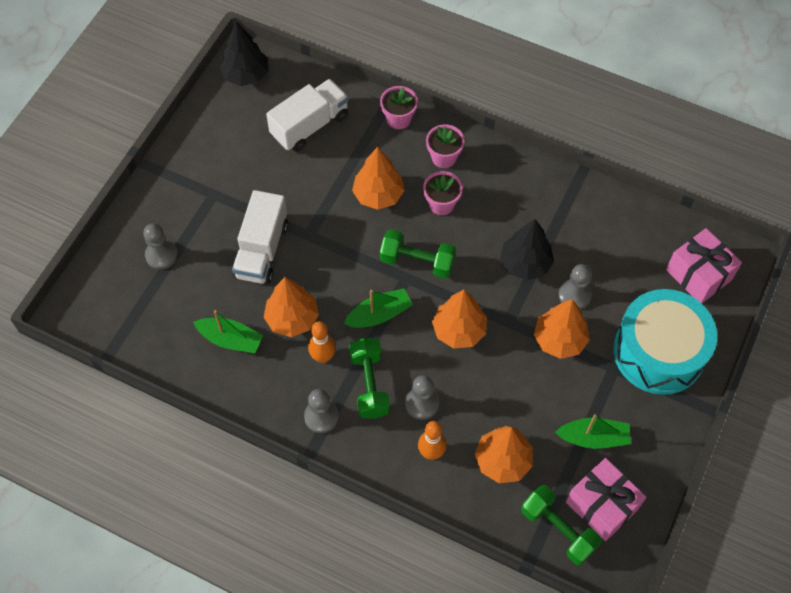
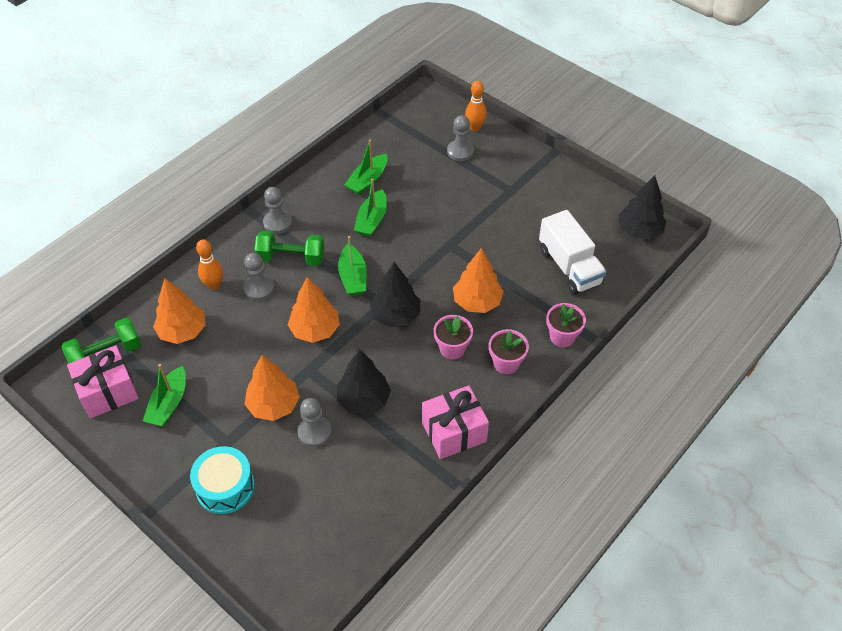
camera: 105 degrees right, 10 degrees down
white truck [232,190,288,284] -> none
orange tree [264,277,319,337] -> green boat [354,179,387,237]
orange bowling pin [308,321,336,363] -> orange bowling pin moved to [465,81,487,131]
green dumbbell [380,229,456,279] -> black tree [370,262,420,327]
turquoise drum [613,289,717,395] -> turquoise drum [190,446,255,514], size x0.61
pink gift [666,228,742,303] -> pink gift moved to [422,385,489,459]

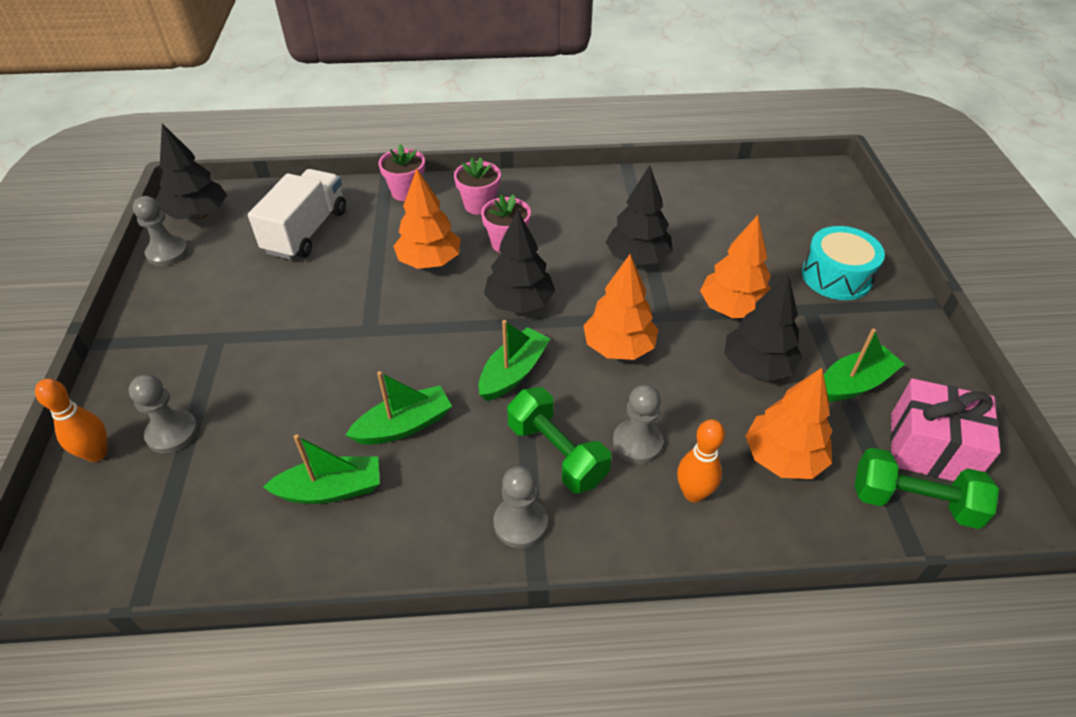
camera: 135 degrees left, 5 degrees down
grey pawn [298,398,332,447] -> grey pawn moved to [133,196,188,266]
pink gift [422,385,489,459] -> none
none -> black tree [724,273,803,381]

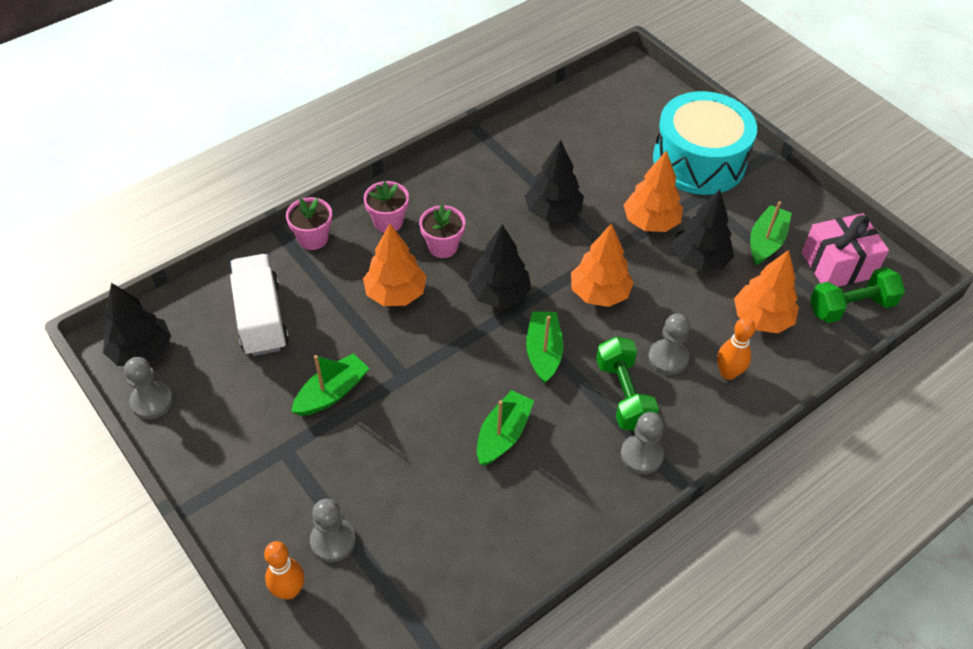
camera: 35 degrees left, 5 degrees up
green boat [263,434,380,504] -> green boat moved to [291,353,370,416]
green dumbbell [507,387,611,493] -> green dumbbell turned 60 degrees clockwise [596,337,659,431]
turquoise drum [802,226,885,300] -> turquoise drum [653,91,757,195], size x1.63

